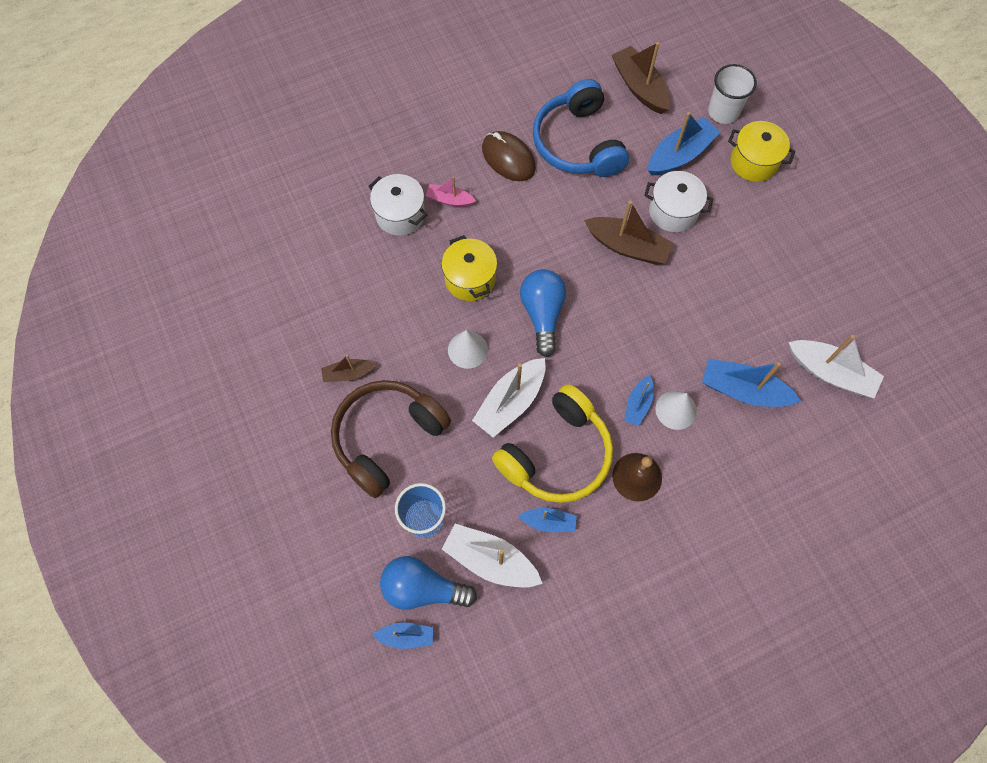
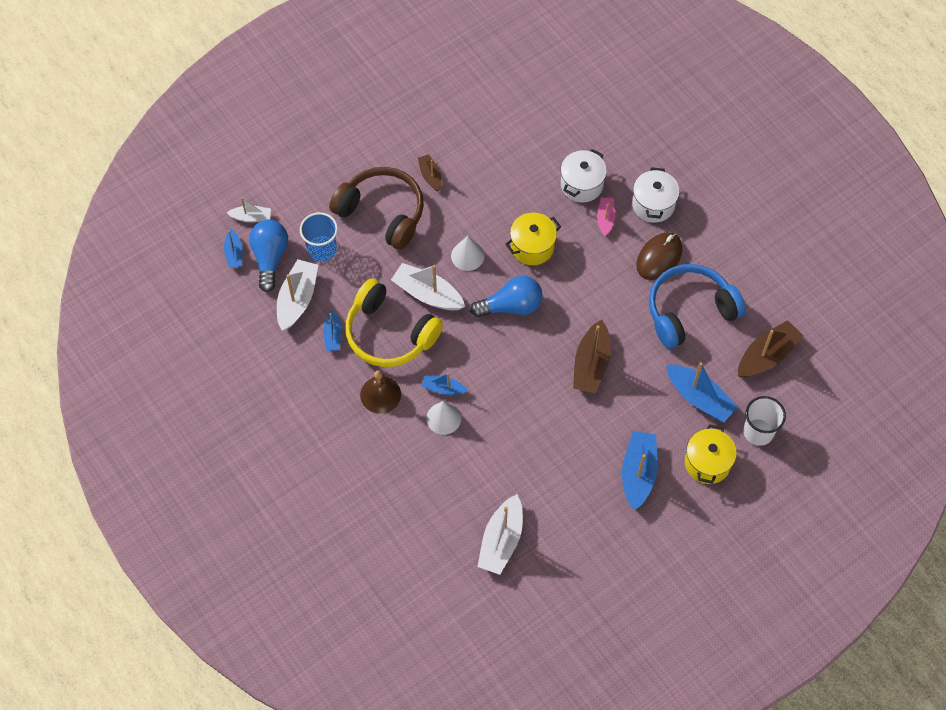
camera: 80 degrees right, 5 degrees down
white pot [644,171,713,232] -> white pot moved to [632,167,680,223]
blue boat [702,359,801,407] -> blue boat moved to [622,431,658,510]
none -> white boat [227,198,271,222]

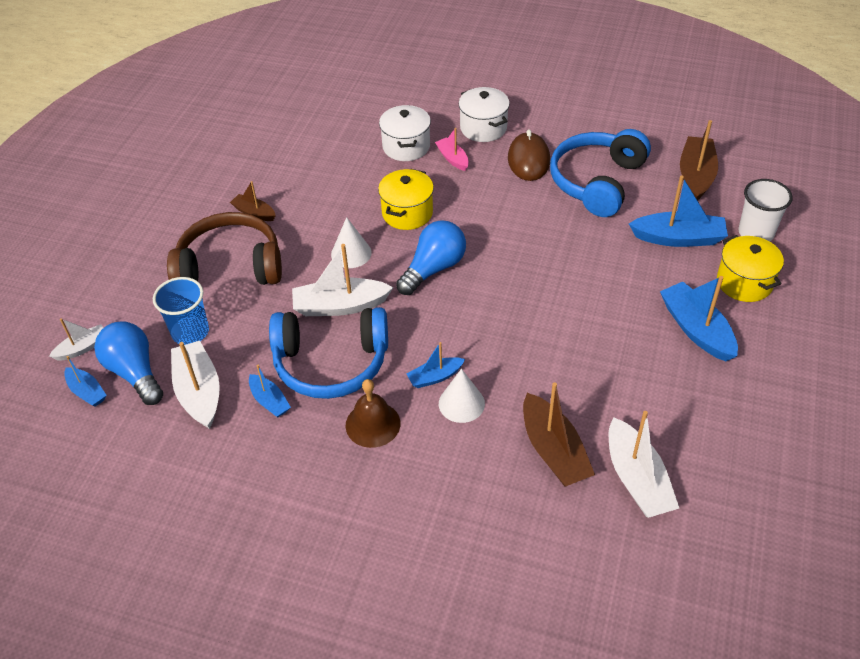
camera: 35 degrees left, 15 degrees down
yellow headphones [345,278,443,367] -> blue headphones [269,307,388,399]
brown boat [573,320,611,394] -> brown boat moved to [523,383,595,486]

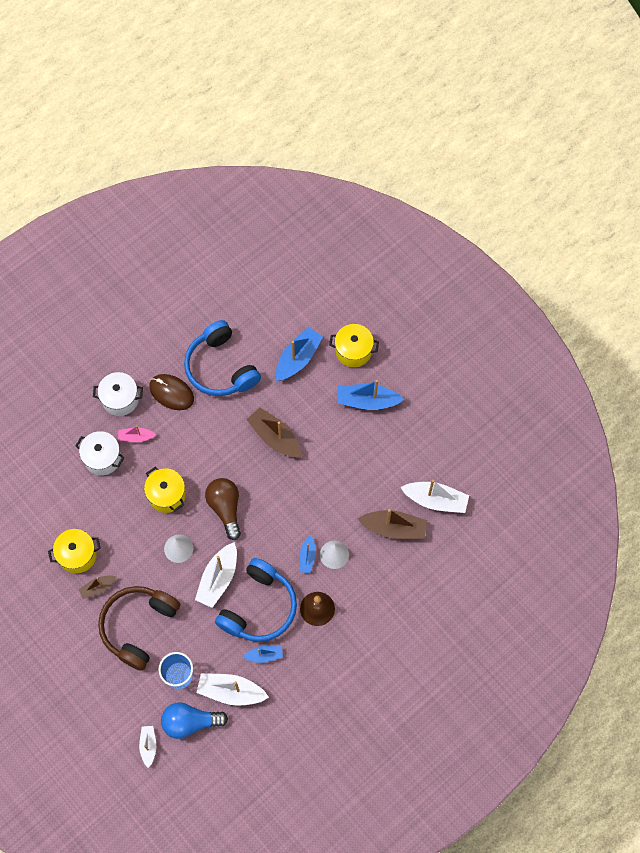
camera: 60 degrees left, 20 degrees up
blue boat [64,356,107,407] -> none
blue light bulb [396,220,466,295] -> brown light bulb [205,478,241,540]
brown boat [680,120,718,201] -> brown boat moved to [247,407,301,458]
white cup [738,179,793,241] -> none
none -> yellow pot [48,529,101,573]

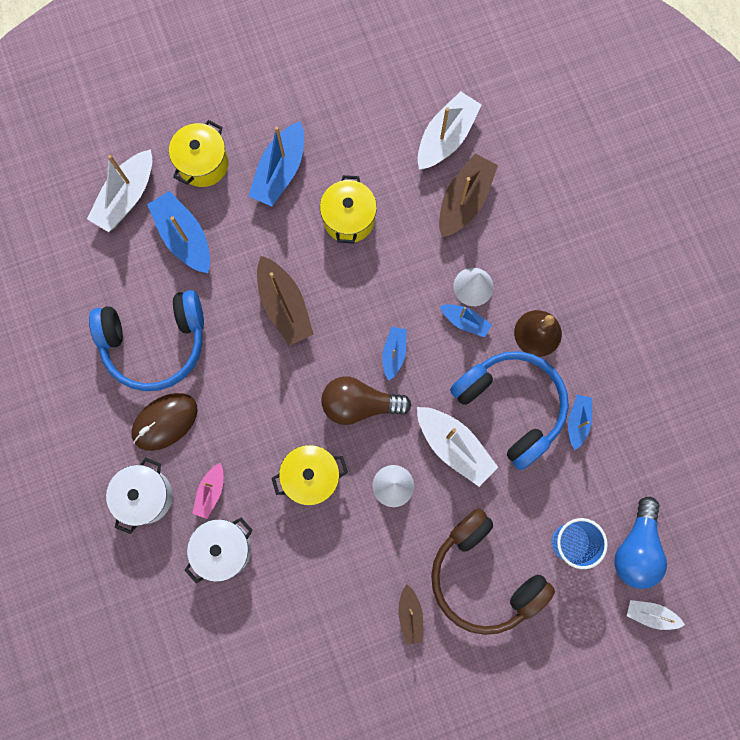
camera: 70 degrees left, 10 degrees up
yellow pot [48,529,101,573] -> yellow pot moved to [320,175,377,244]
white boat [197,673,269,706] -> white boat moved to [87,149,152,232]
brown boat [247,407,301,458] -> brown boat turned 90 degrees counterclockwise [257,256,314,346]
none -> blue boat [382,327,407,380]

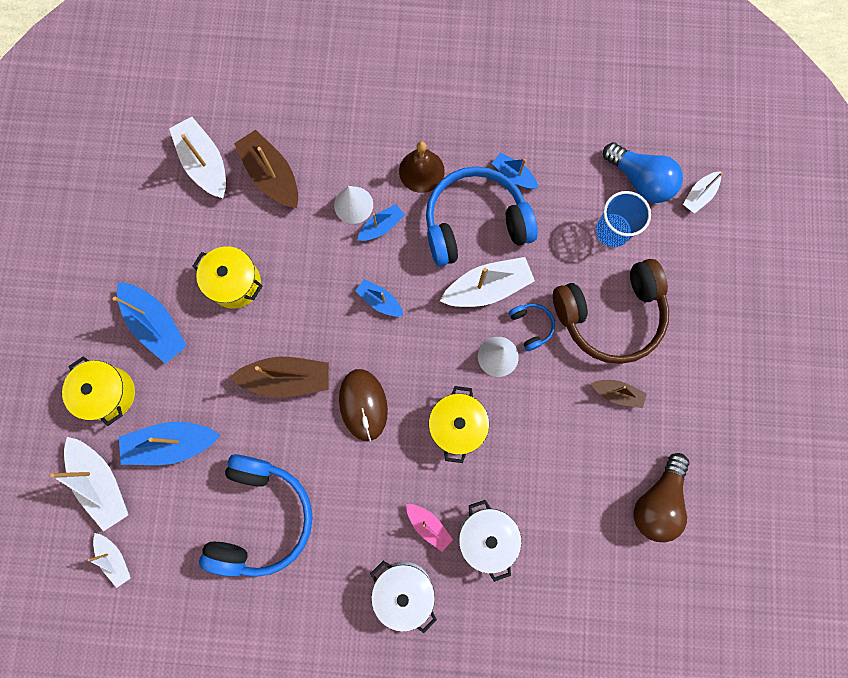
camera: 65 degrees left, 0 degrees up
brown mouse [131,393,198,451] -> brown mouse moved to [339,369,388,441]
brown light bulb [321,376,412,425] -> brown light bulb moved to [634,453,690,542]
none -> white boat [88,533,131,588]
none -> blue headphones [509,304,555,351]

